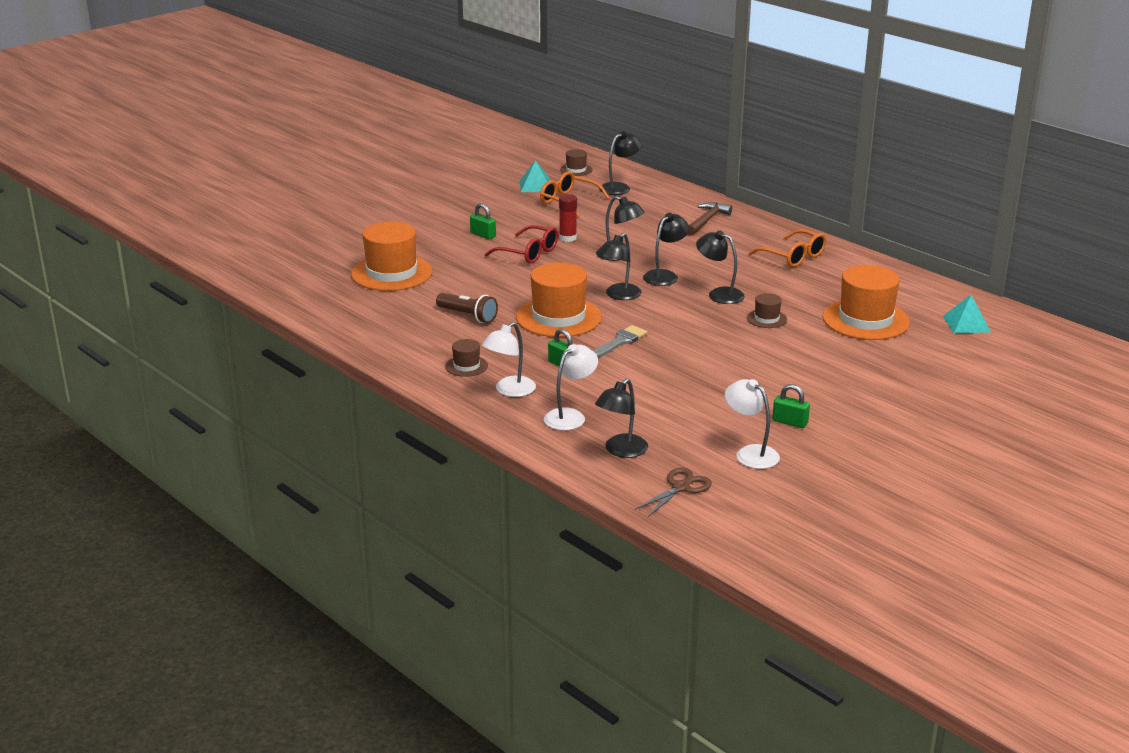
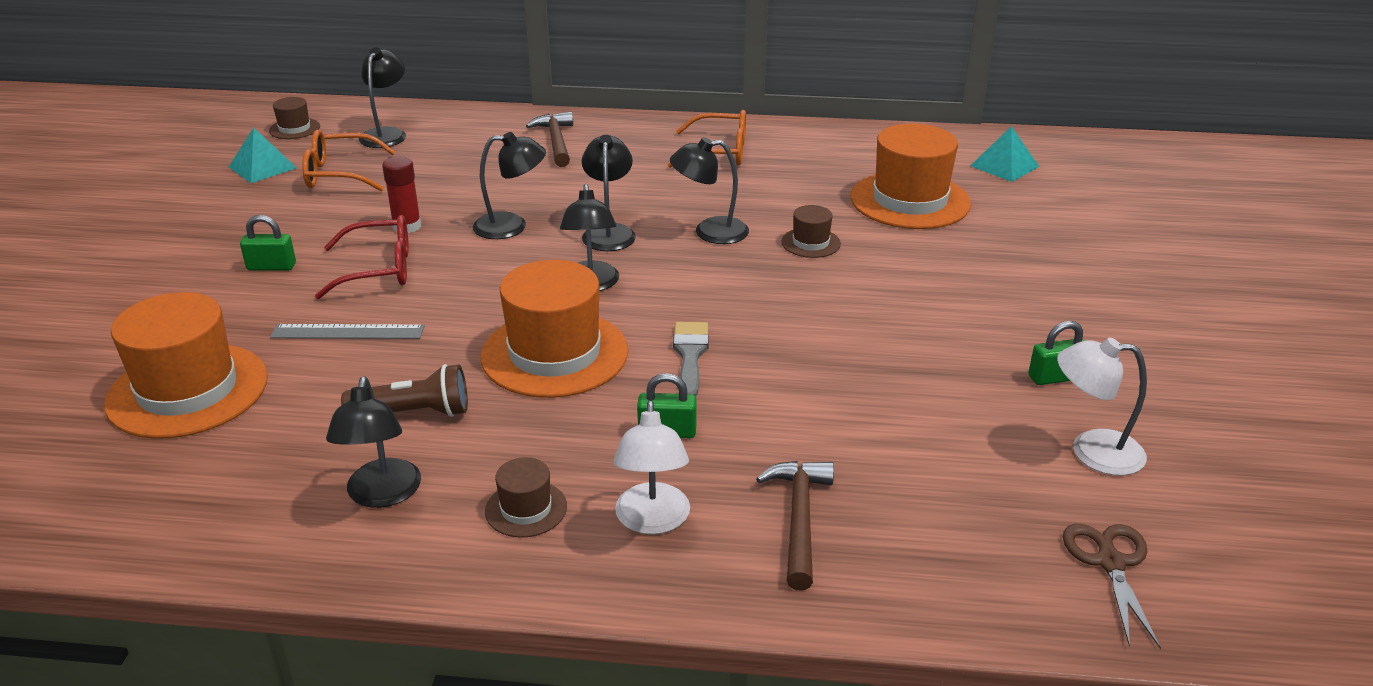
camera: 40 degrees left, 5 degrees up
white lamp [544,344,598,431] -> brown hammer [756,461,834,591]
black lamp [595,379,648,458] -> black lamp moved to [326,376,421,508]
none -> grey ruler [270,324,425,339]

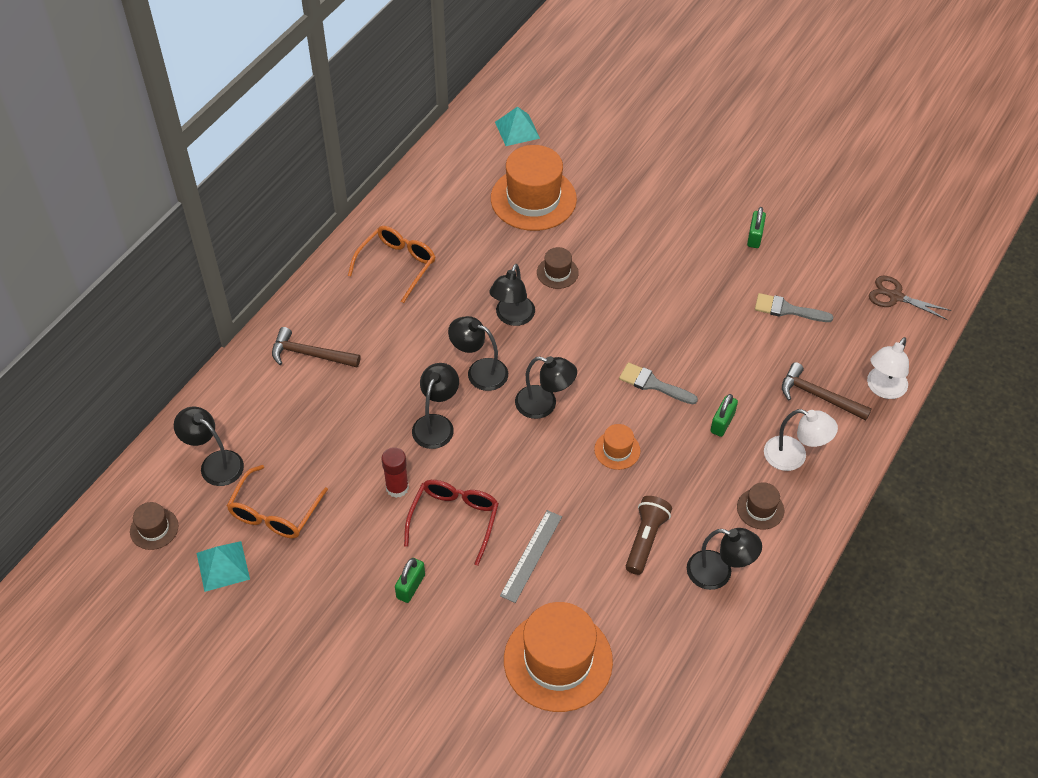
camera: 65 degrees left, 20 degrees up
orange hat [481,260,628,398] -> orange hat [594,424,640,470], size x0.47
white lamp [1057,337,1147,476] -> white lamp moved to [867,337,909,399]
none -> grey brush [755,293,834,322]

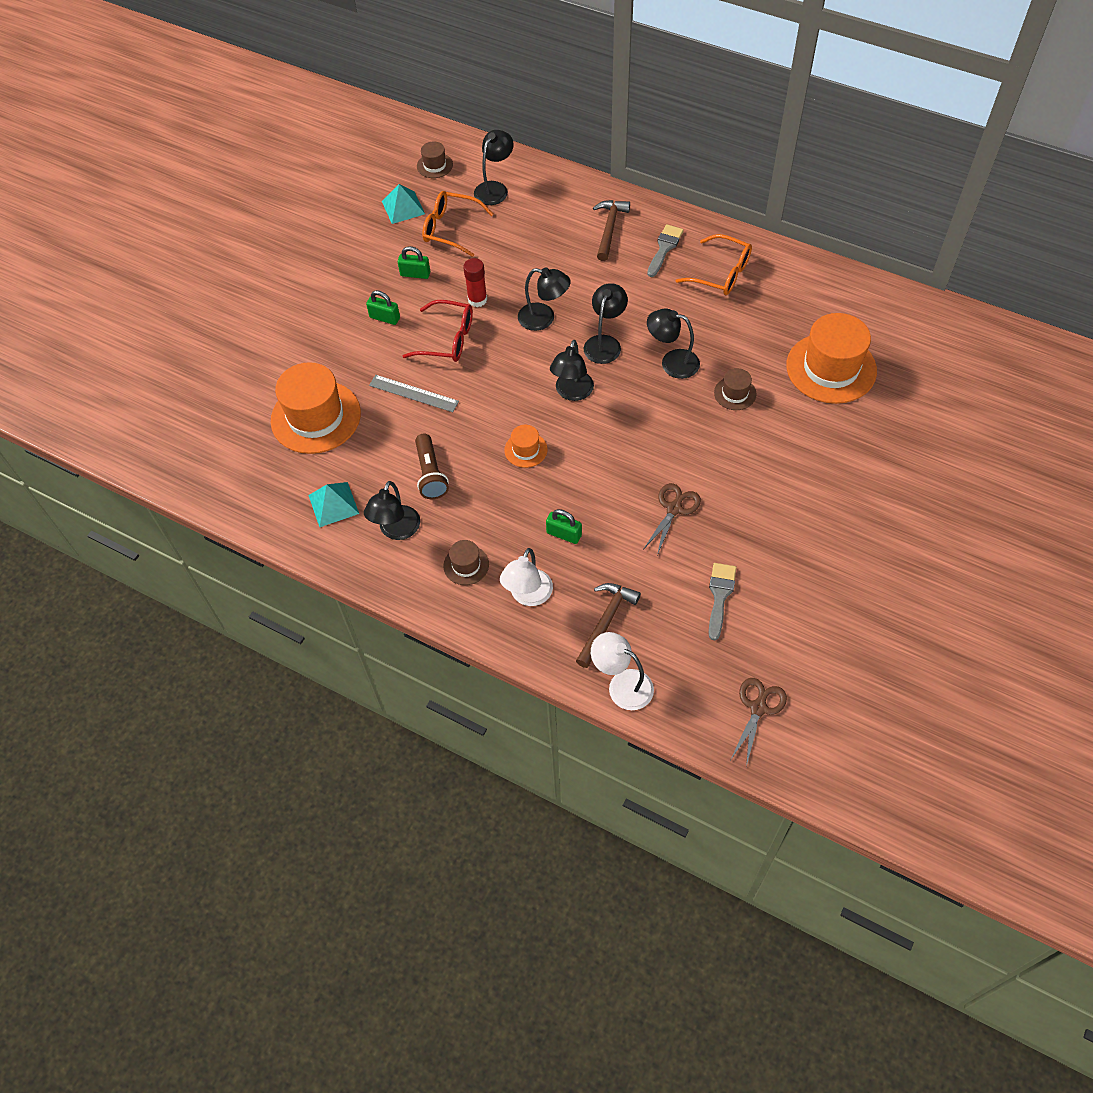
camera: 90 degrees right, 5 degrees up
turquoise pyramid [495,107,540,146] -> turquoise pyramid moved to [308,482,359,527]
grey brush [619,362,698,404] -> grey brush moved to [647,224,684,277]
brown flashlight [626,496,672,575] -> brown flashlight turned 60 degrees clockwise [415,434,449,499]
green padlock [747,207,766,248] -> green padlock moved to [398,246,430,279]
none -> brown scissors [644,483,701,555]

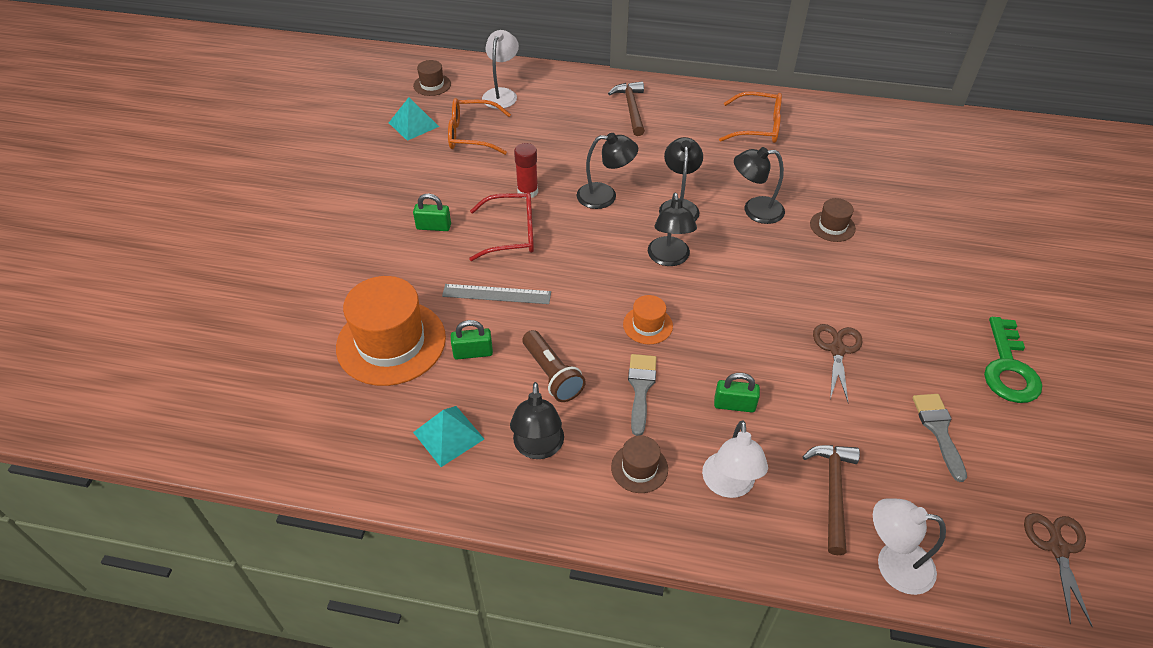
camera: 20 degrees left, 10 degrees down
green padlock [398,246,430,279] -> green padlock moved to [451,320,493,360]
black lamp [474,130,514,205] -> white lamp [482,30,519,109]
grey brush [647,224,684,277] -> grey brush moved to [628,354,656,436]
orange hat [786,313,877,404] -> none
none -> green key [984,317,1042,403]

